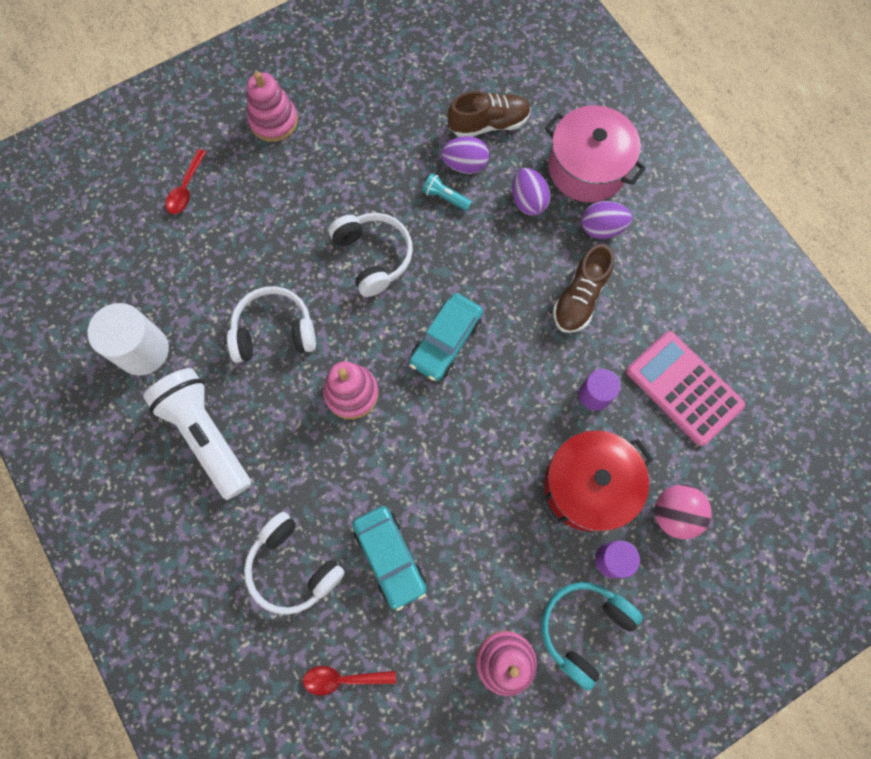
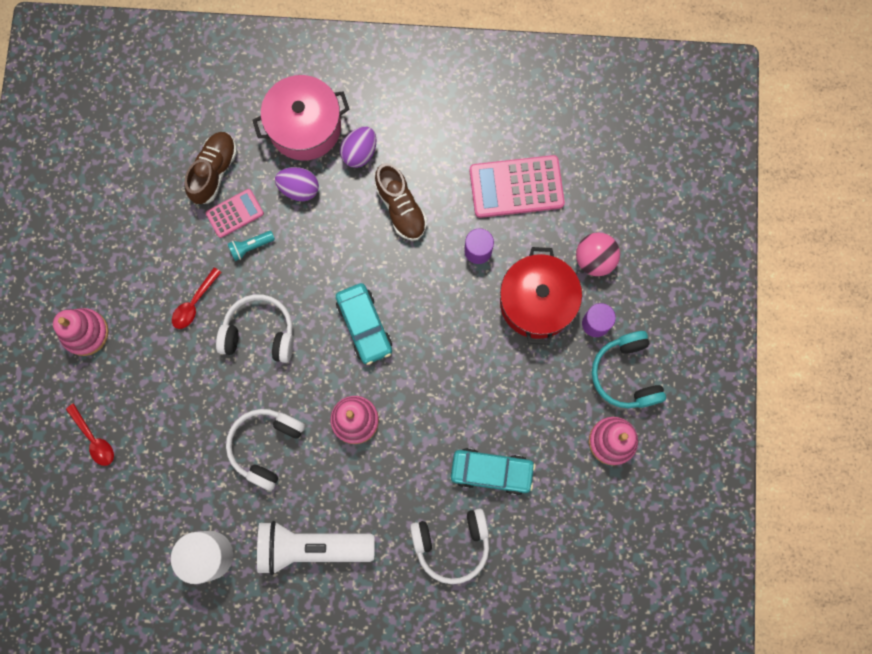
camera: 55 degrees left, 5 degrees up
red spoon [303,666,396,695] -> red spoon moved to [172,267,221,329]
purple egg [441,136,489,174] -> pink calculator [206,189,264,238]

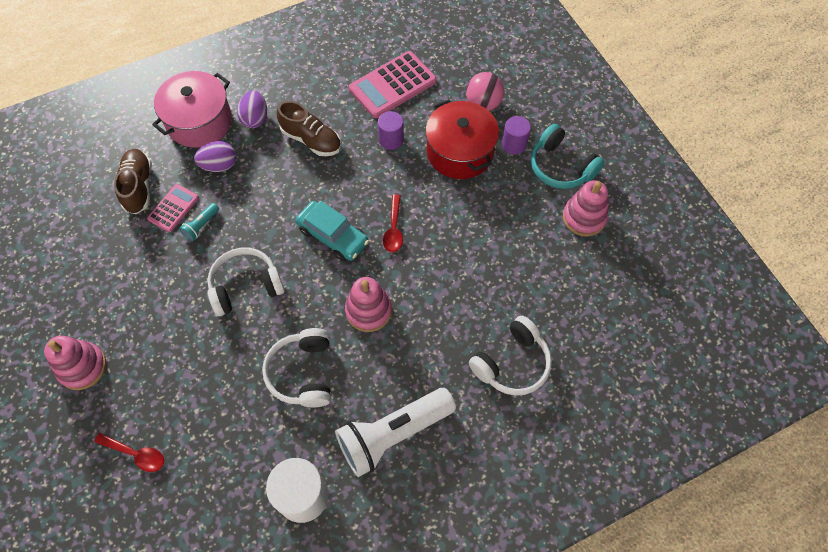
camera: 30 degrees left, 15 degrees down
red spoon [172,267,221,329] -> red spoon moved to [383,194,403,252]
turquoise car [451,448,536,495] -> none

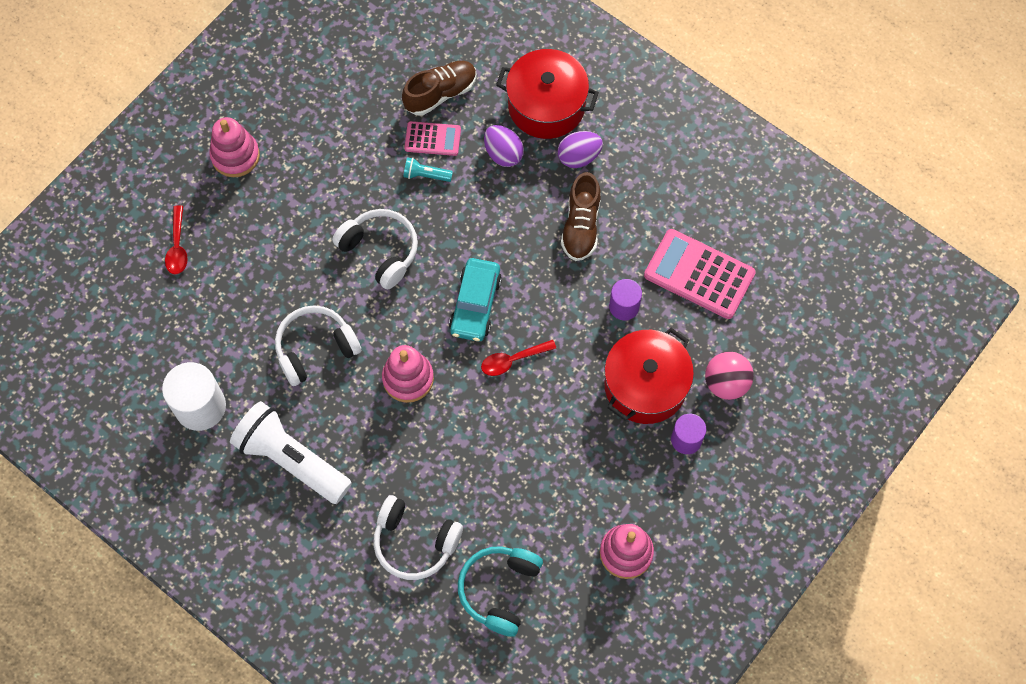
camera: 65 degrees right, 5 degrees up
pink pot [152,71,232,148] -> red pot [496,49,599,139]
turquoise headphones [531,124,604,189] -> turquoise headphones moved to [458,546,543,637]

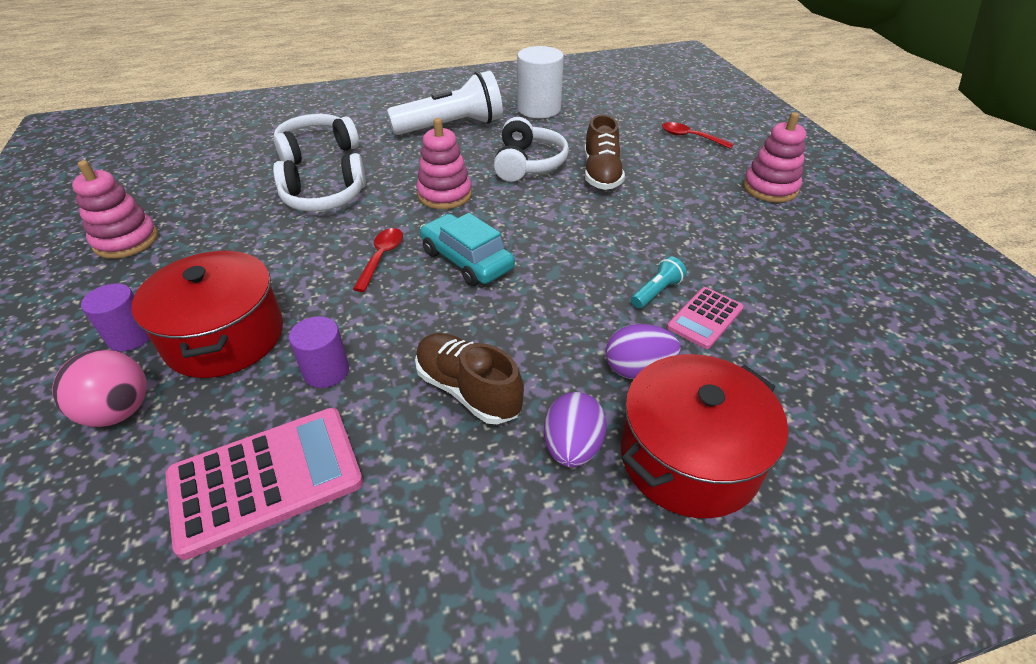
camera: 125 degrees right, 25 degrees down
white headphones [332,209,418,289] -> white headphones moved to [273,153,366,212]
brown shoe [402,61,477,116] -> brown shoe moved to [584,115,625,190]
turquoise headphones [458,546,543,637] -> none

